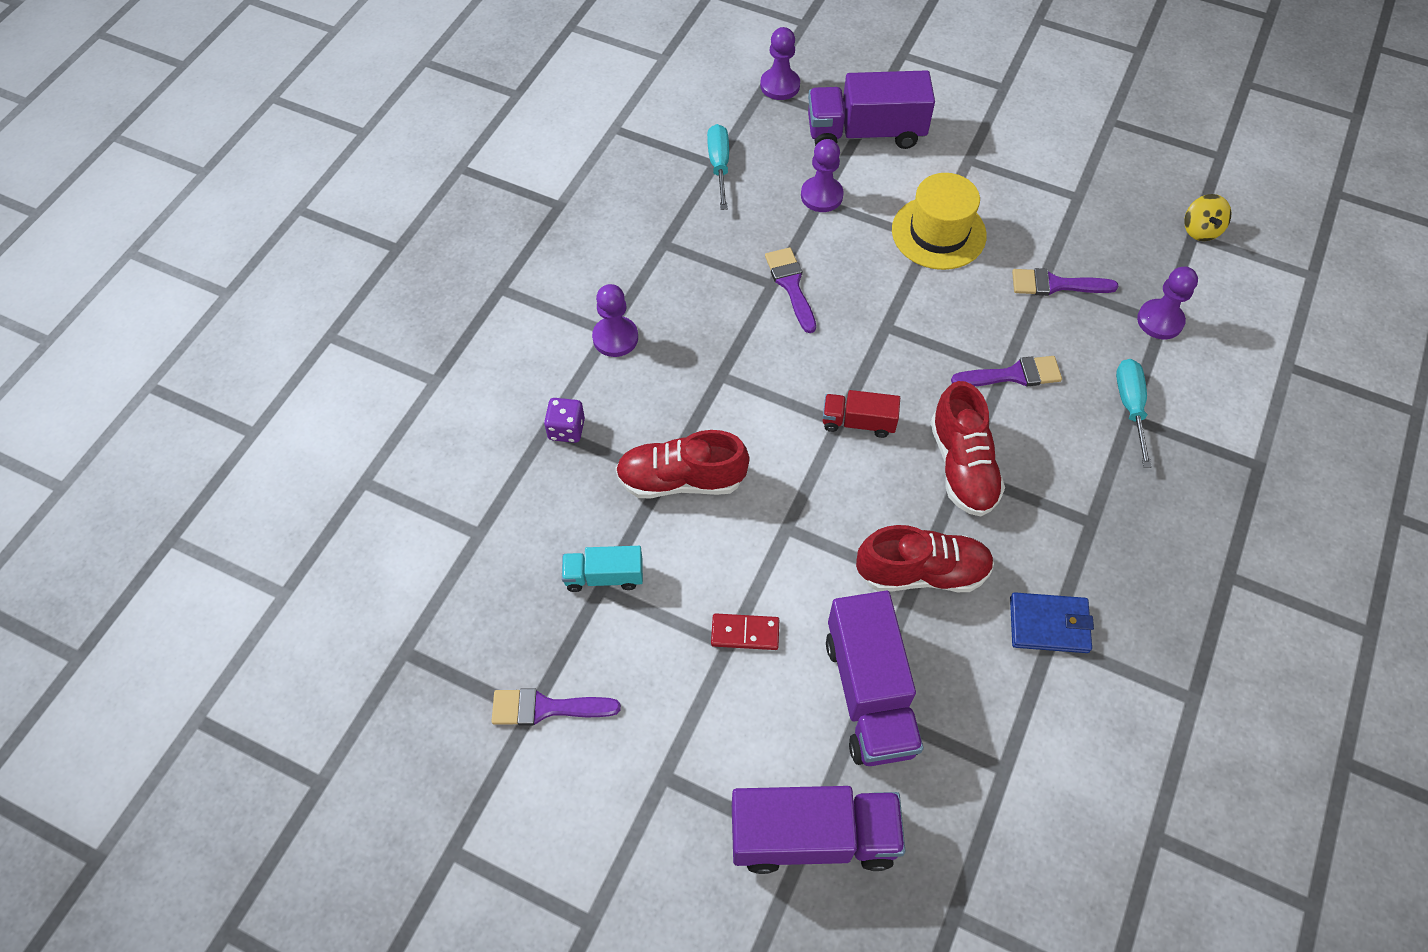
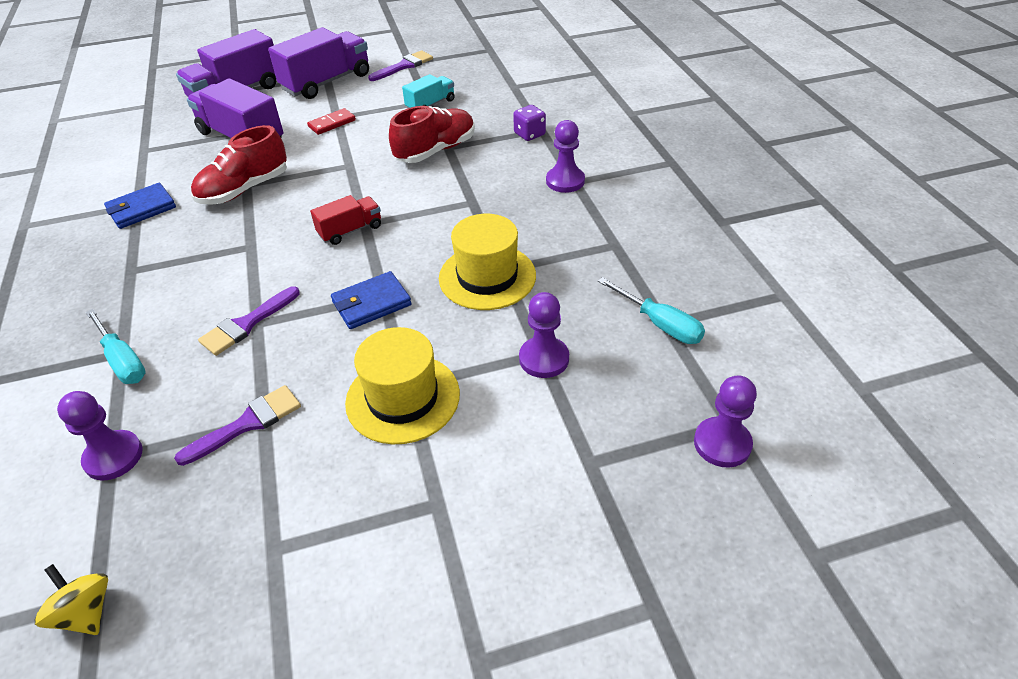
camera: 140 degrees right, 15 degrees down
purple brush [765,247,816,333] -> yellow hat [439,214,536,310]
purple truck [808,70,935,149] -> purple truck moved to [268,27,369,99]
red shoe [930,381,1005,516] -> none
none -> blue wallet [331,271,412,329]

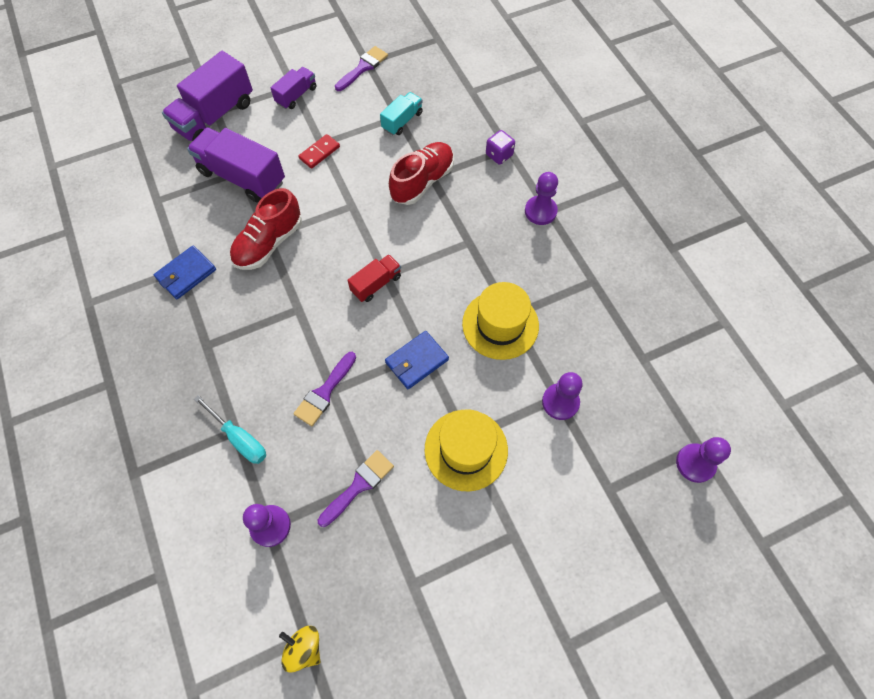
camera: 10 degrees left, 20 degrees up
purple truck [268,27,369,99] -> purple truck [270,67,316,109], size x0.54
turquoise screwdriver [598,277,705,344] -> none

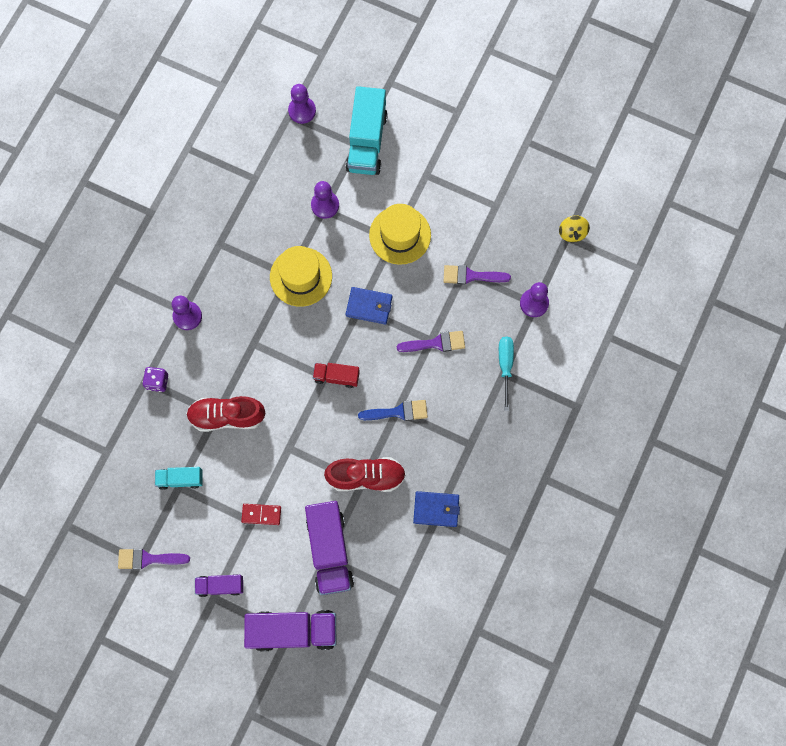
camera: 130 degrees left, 10 degrees up
none -> turquoise truck [346,86,388,175]
none -> blue brush [358,400,428,421]

